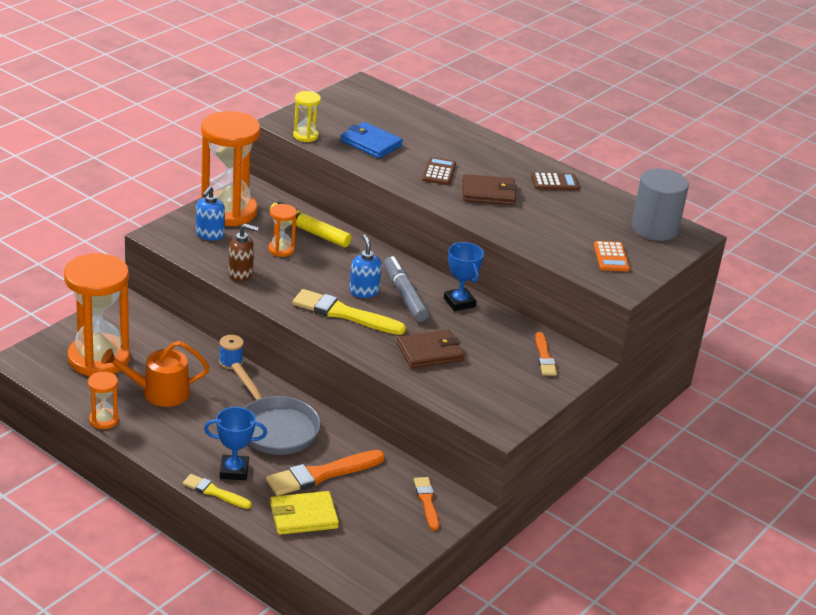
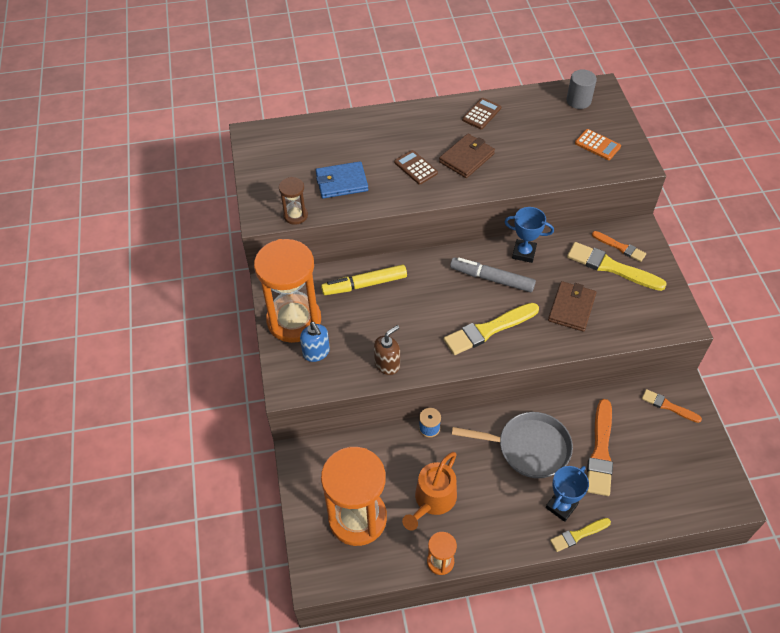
camera: 45 degrees left, 20 degrees up
orange hourglass [268,204,297,257] -> none
yellow wallet [270,491,339,535] -> none
yellow hourglass [293,91,321,142] -> brown hourglass [279,177,308,225]
blue soap dispenser [349,234,382,298] -> none
grey cylinder [632,169,689,241] -> grey cylinder [566,69,597,109], size x0.64
none -> yellow brush [567,242,667,291]

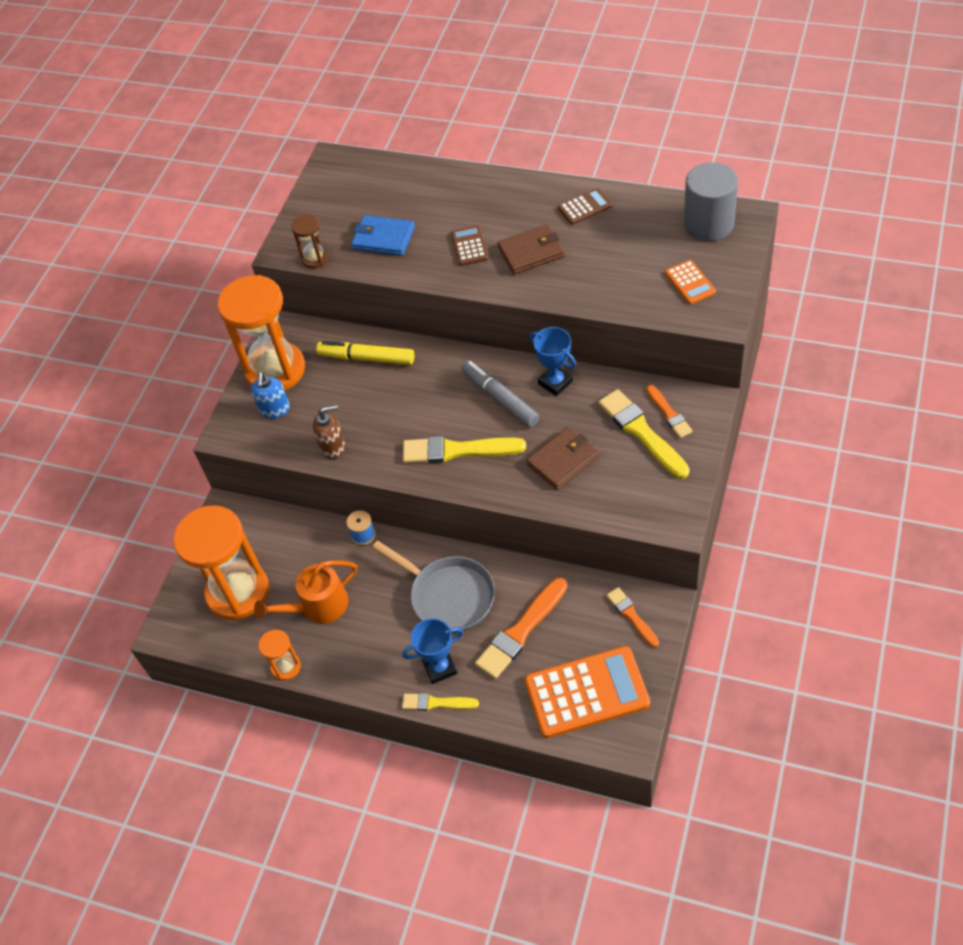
camera: 35 degrees right, 0 degrees up
grey cylinder [566,69,597,109] -> grey cylinder [684,162,738,241], size x1.57
none -> orange calculator [525,646,650,738]

